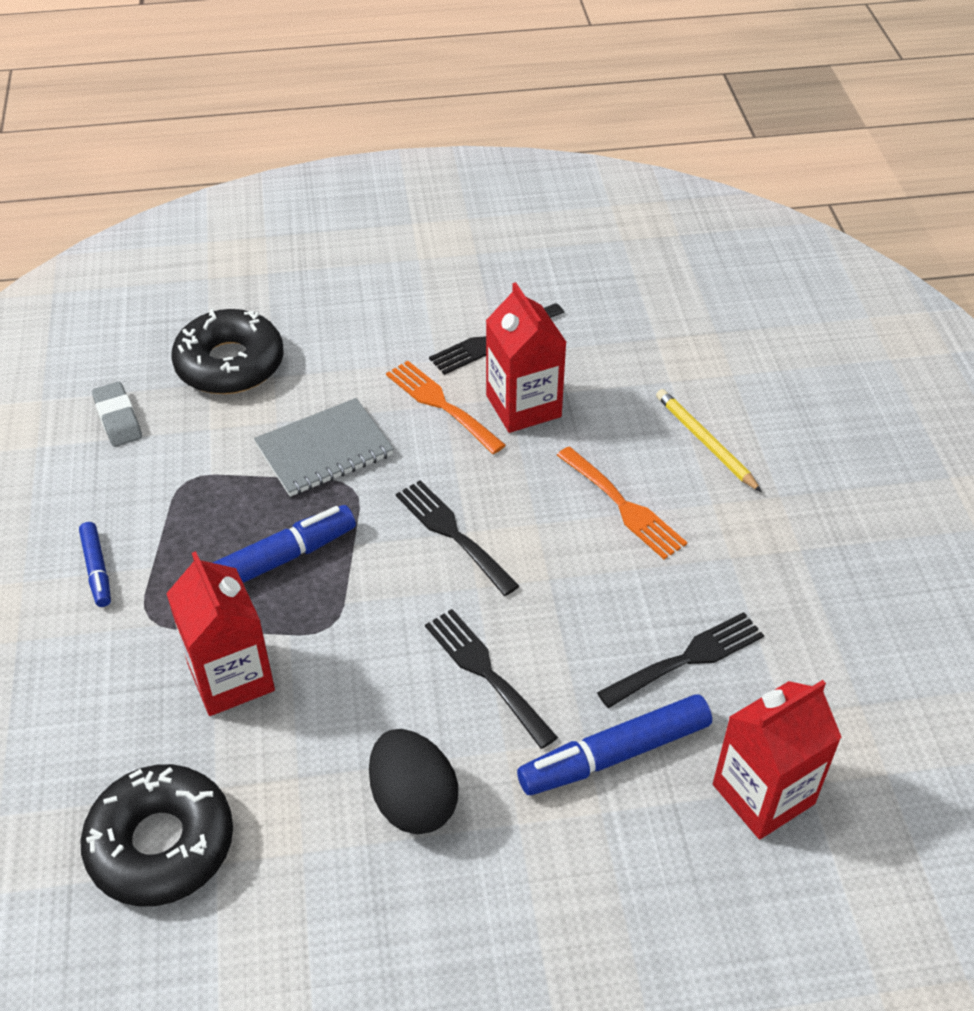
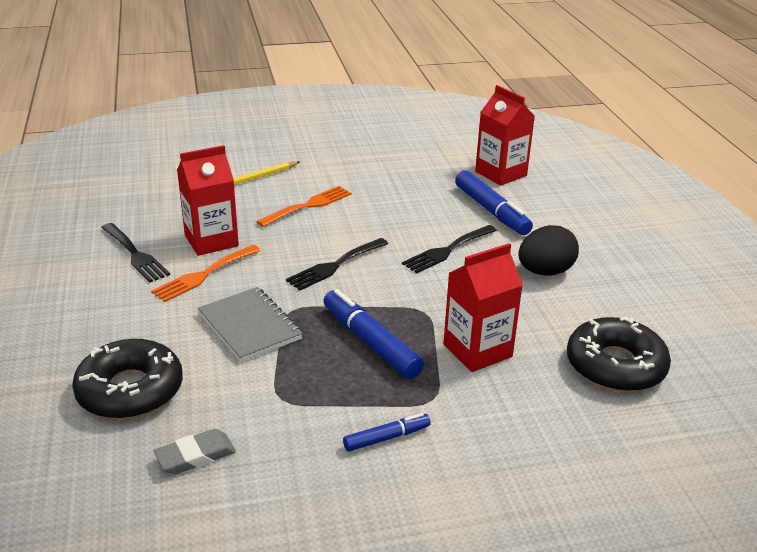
camera: 95 degrees left, 15 degrees down
black fork [597,612,764,708] -> none

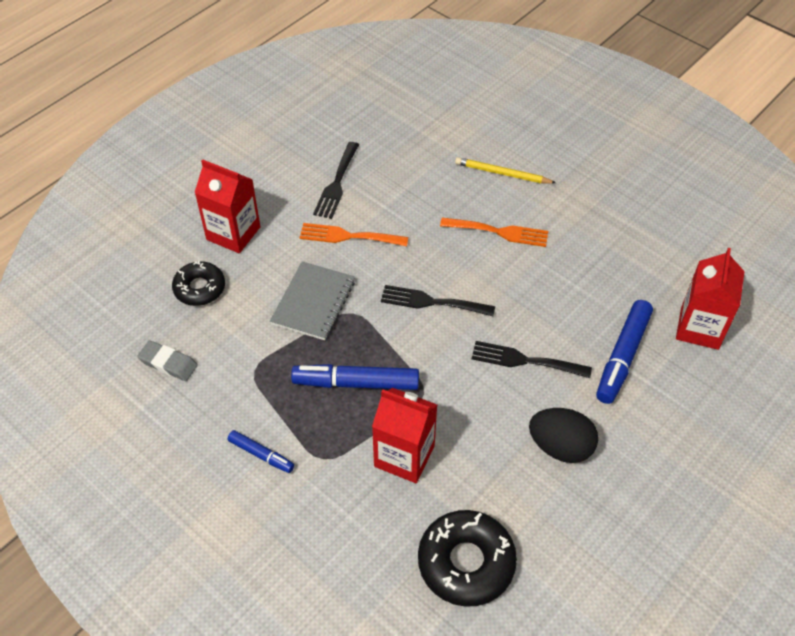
camera: 55 degrees right, 20 degrees up
black donut [72,339,183,419] -> black donut [172,261,225,306], size x0.65
red carton [177,145,239,256] -> red carton moved to [194,160,260,253]
blue marker [323,289,424,379] -> blue marker turned 105 degrees counterclockwise [291,364,419,390]

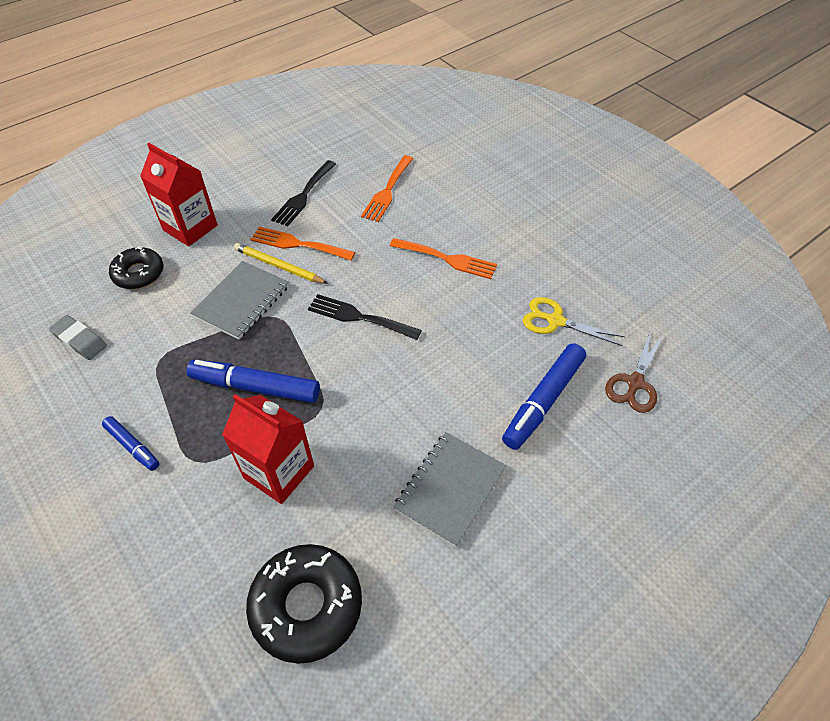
camera: 10 degrees right, 0 degrees up
yellow pencil [455,157,556,184] -> yellow pencil moved to [234,243,328,284]
black fork [472,341,592,378] -> none
black egg [529,408,598,463] -> grey notebook [393,432,506,547]
red carton [676,248,745,350] -> brown scissors [605,332,663,413]
none -> orange fork [361,155,413,222]
none -> yellow scissors [523,297,625,346]

